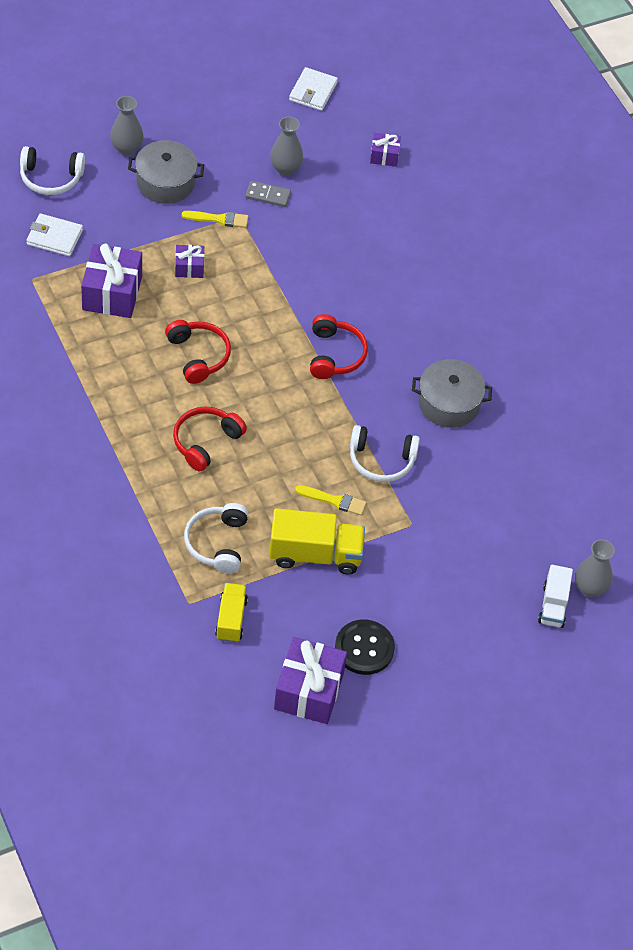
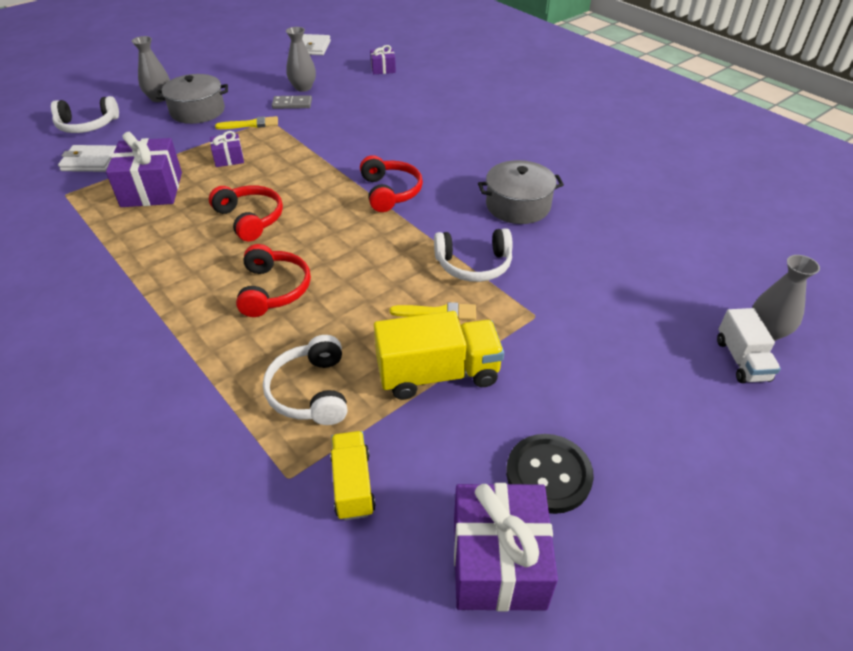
camera: 10 degrees left, 10 degrees down
red headphones [173,406,247,472] -> red headphones turned 150 degrees clockwise [236,244,311,317]

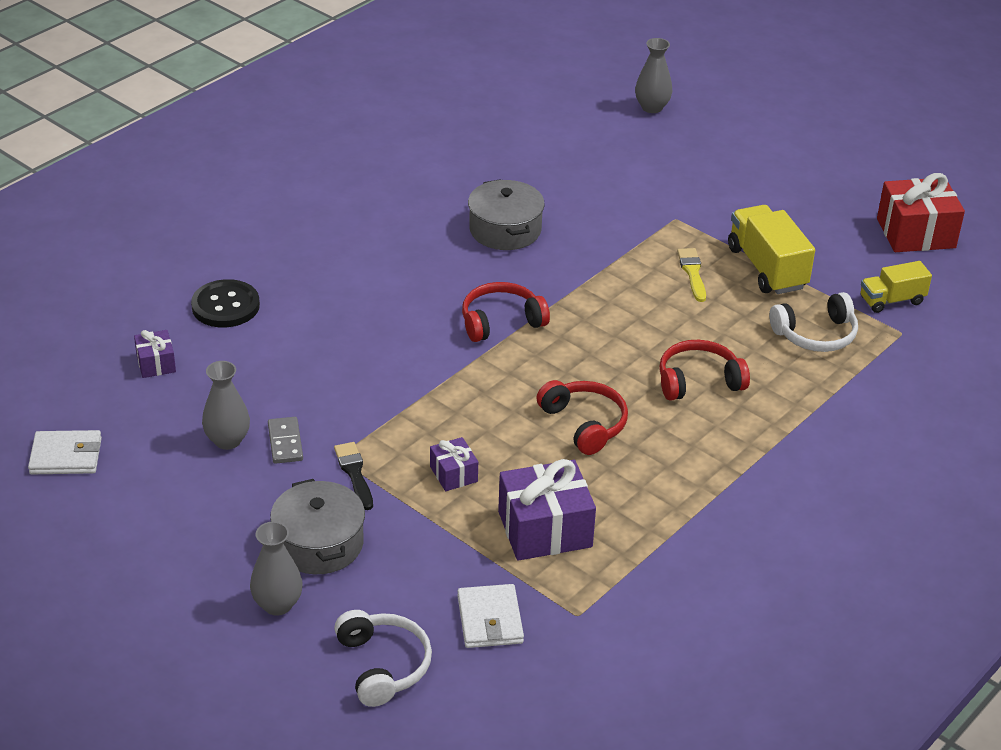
camera: 100 degrees left, 5 degrees down
red headphones [209,185,283,242] -> red headphones turned 105 degrees clockwise [536,380,628,455]
yellow brush [215,116,278,129] -> black brush [334,442,373,510]
white headphones [434,228,512,282] -> none
purple gift [454,483,558,611] -> red gift [877,173,965,252]
black button [506,434,594,514] -> black button moved to [191,279,260,327]
white truck [717,308,781,383] -> none

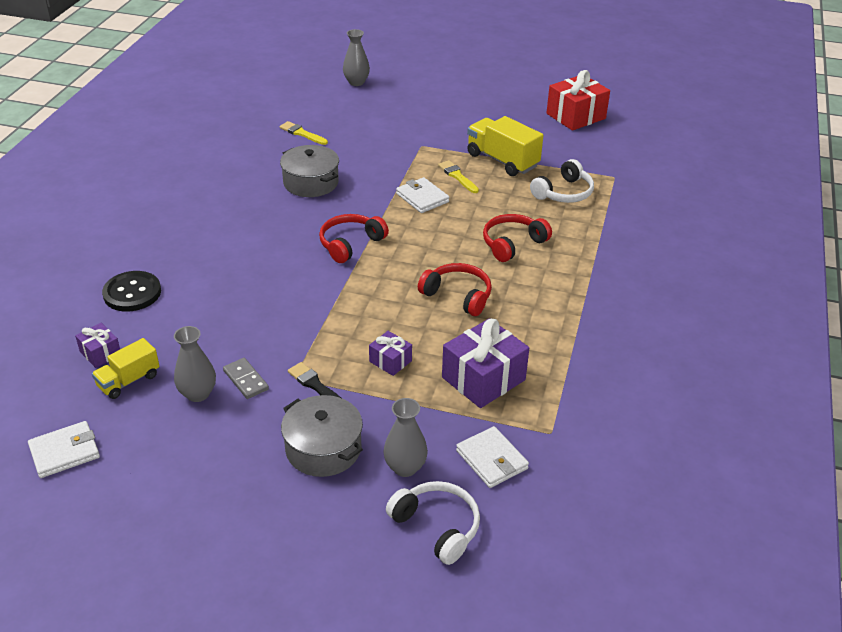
camera: 25 degrees left, 0 degrees up
grey vase [250,522,303,616] -> grey vase moved to [383,398,428,477]
yellow truck [861,261,932,313] -> yellow truck moved to [92,338,160,399]
none -> yellow brush [279,121,328,145]
none -> white wallet [396,177,450,213]

